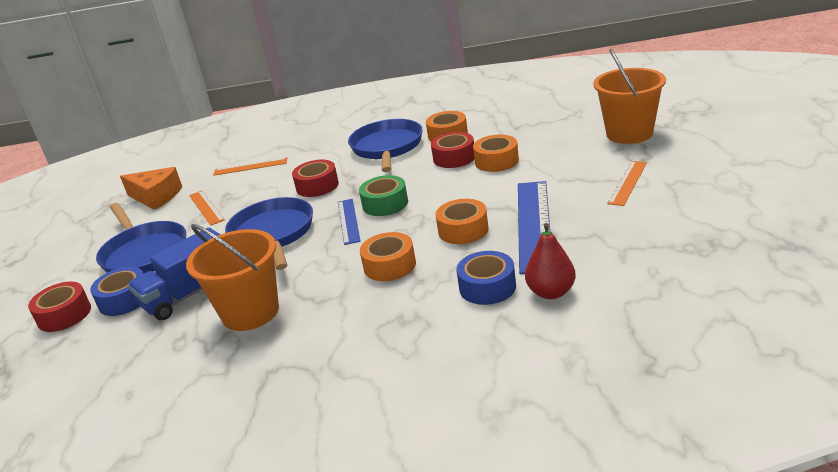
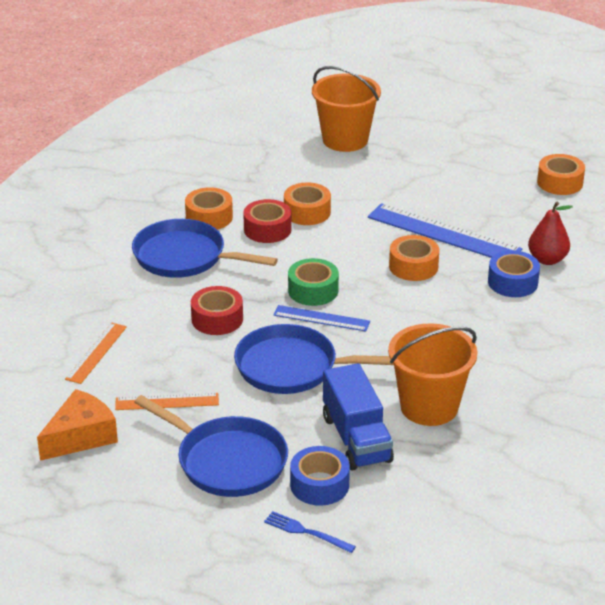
camera: 70 degrees left, 5 degrees up
red tape [28,282,91,332] -> blue fork [264,511,356,553]
blue pan [96,203,186,273] -> blue pan turned 45 degrees clockwise [134,395,288,497]
orange tape [360,232,416,281] -> orange tape moved to [537,154,585,195]
orange ruler [607,161,647,206] -> none

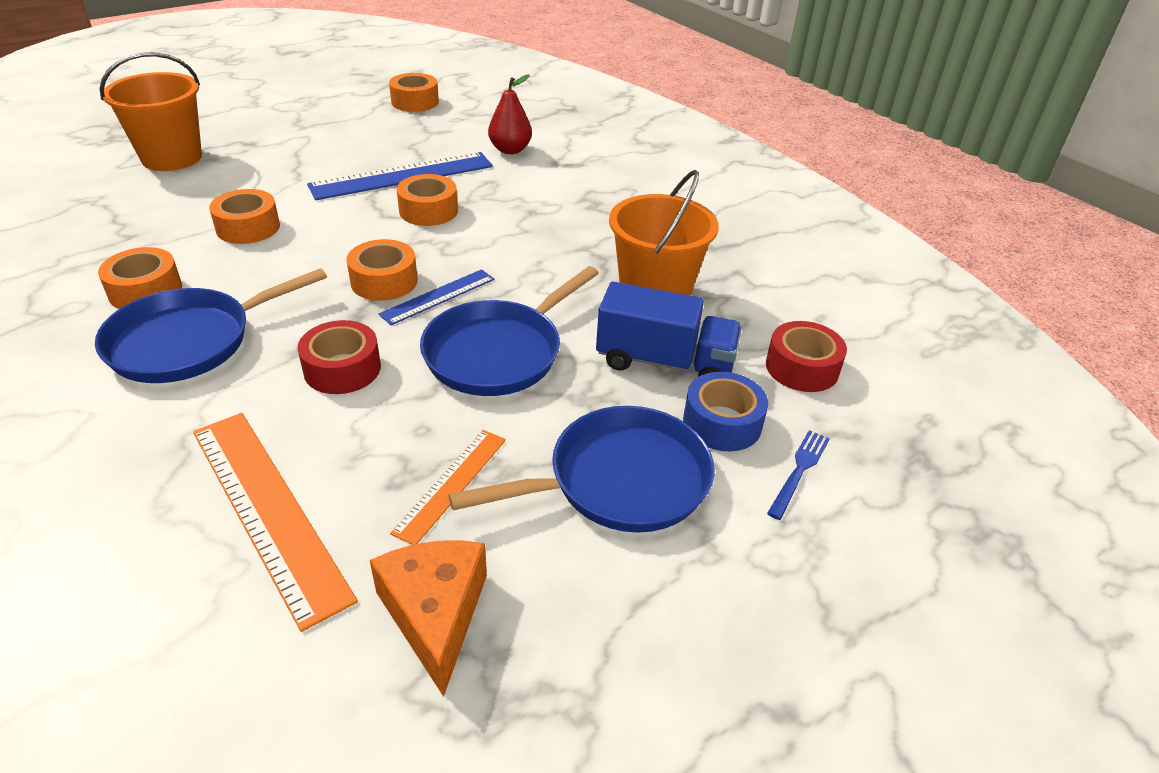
camera: 60 degrees left, 5 degrees up
orange ruler [65,322,127,384] -> orange ruler [193,413,358,632], size x1.79
red tape [243,199,292,243] -> red tape moved to [766,321,847,392]
blue fork [264,511,356,553] -> blue fork turned 150 degrees clockwise [767,430,830,520]
green tape [288,258,339,306] -> orange tape [347,239,418,301]
blue tape [488,250,540,297] -> none

